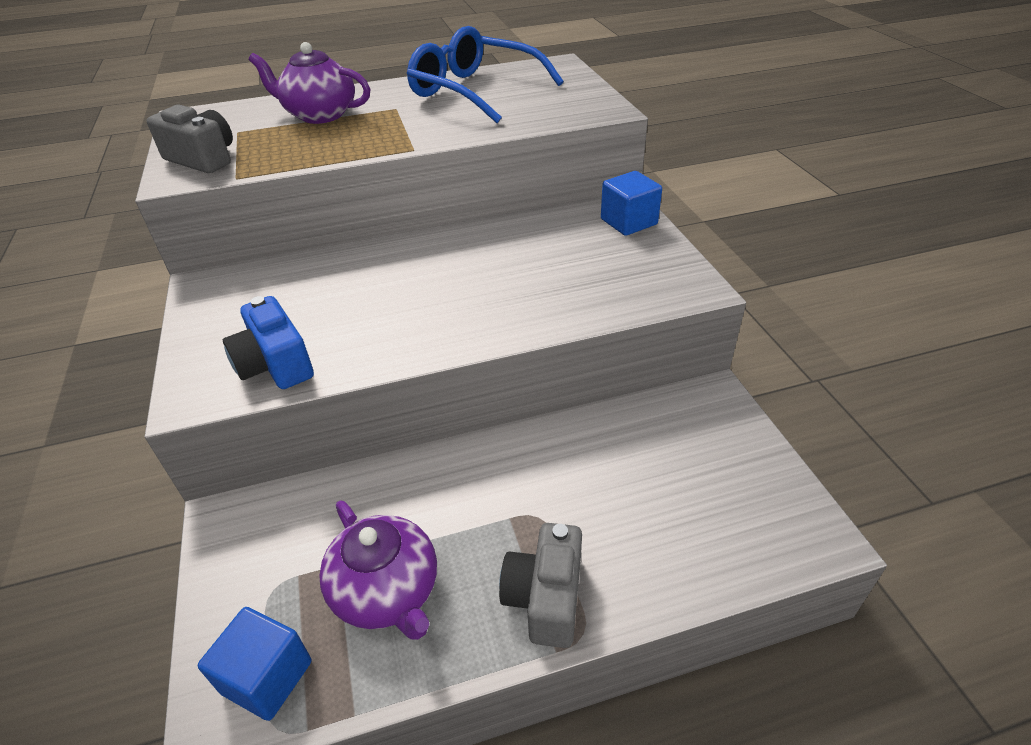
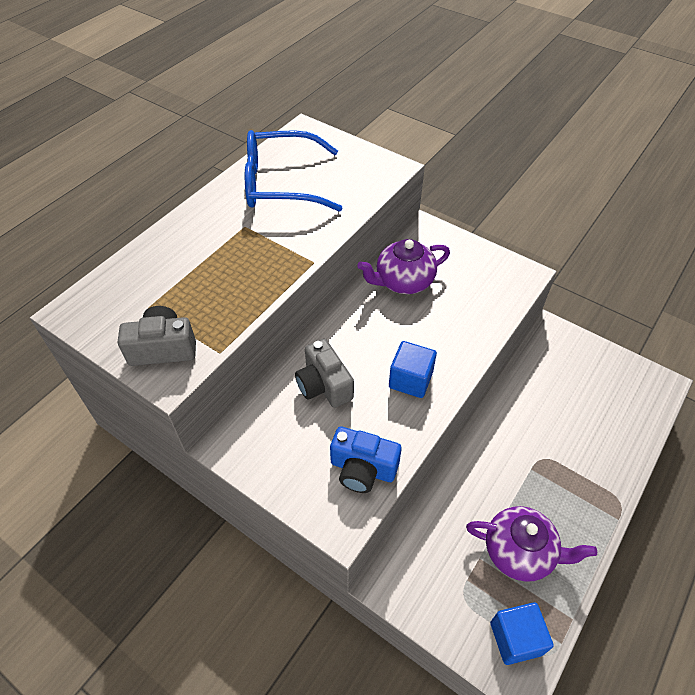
camera: 40 degrees left, 10 degrees up
purple teapot [249,42,370,124] -> purple teapot moved to [357,239,450,294]
grey camera [499,523,582,648] -> grey camera moved to [295,339,354,408]
blue cube [601,171,662,236] -> blue cube moved to [389,341,437,398]

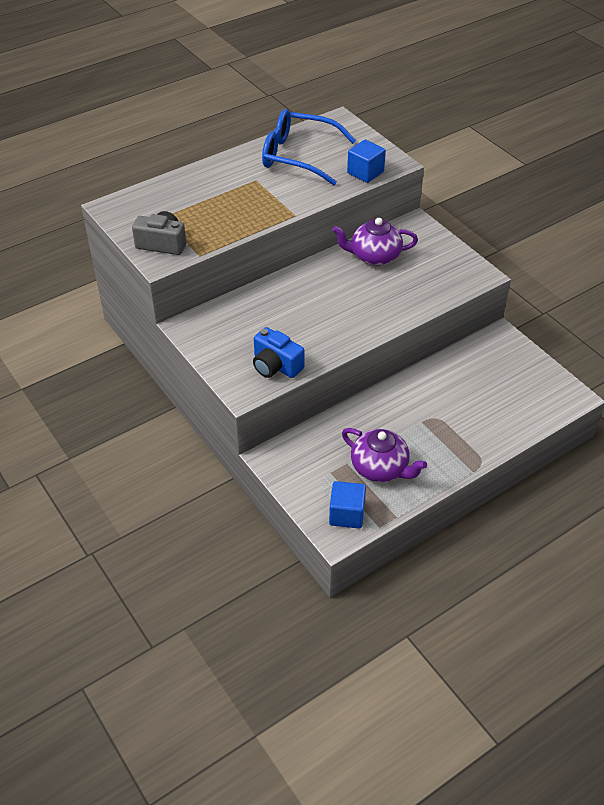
camera: 20 degrees right, 5 degrees down
grey camera [295,339,354,408] -> none
blue cube [389,341,437,398] -> blue cube moved to [347,140,386,183]

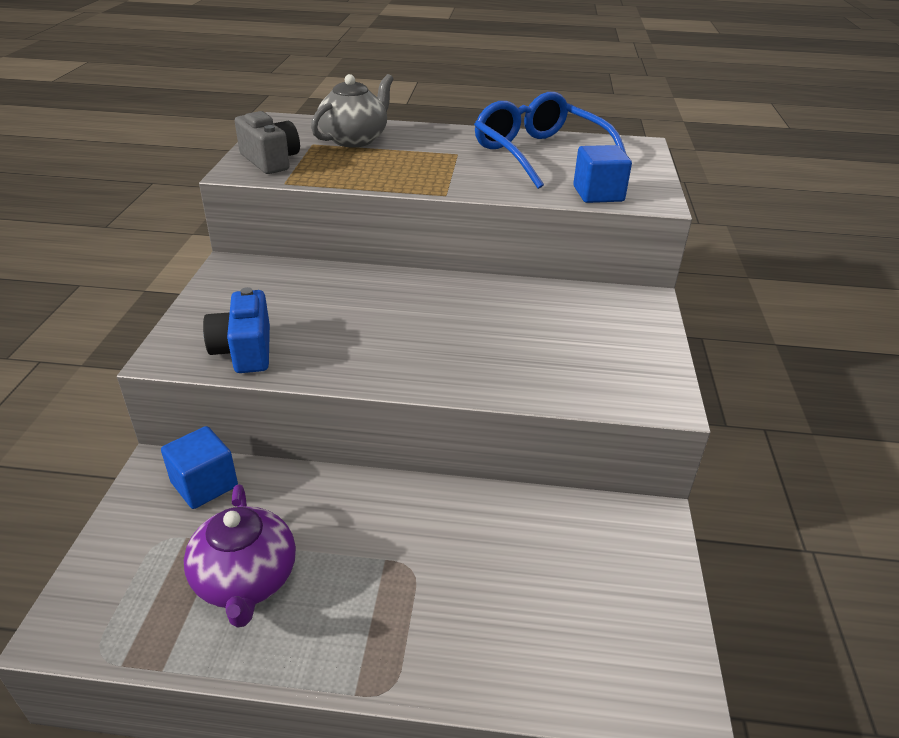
camera: 40 degrees right, 10 degrees down
blue cube [329,481,366,529] -> blue cube moved to [161,426,238,509]
purple teapot [332,218,418,266] -> none
none -> grey teapot [311,74,393,148]

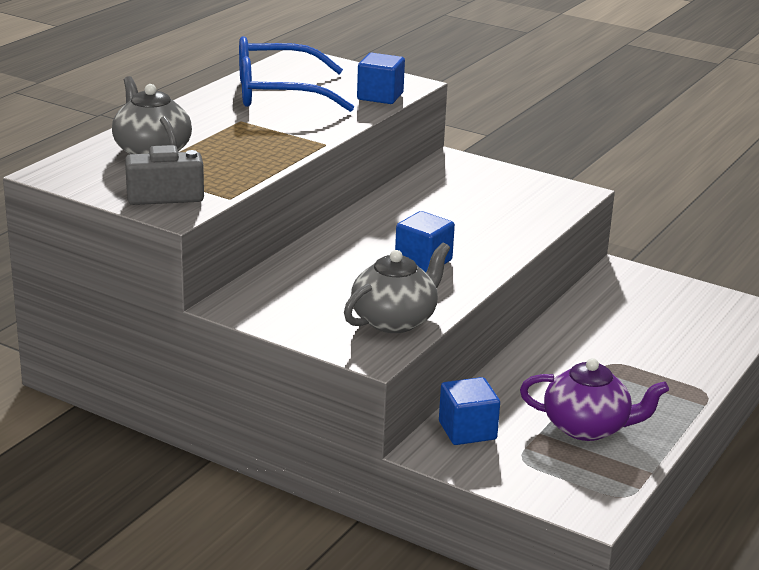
camera: 65 degrees left, 10 degrees down
blue camera [203,287,270,373] -> grey teapot [344,242,450,333]
none -> blue cube [395,211,455,272]

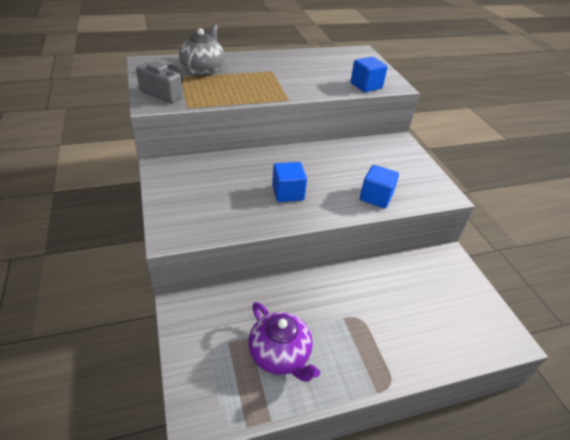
camera: 40 degrees right, 15 degrees up
blue glasses [239,36,354,112] -> none
grey teapot [344,242,450,333] -> none
blue cube [439,377,500,445] -> blue cube moved to [360,165,399,209]

